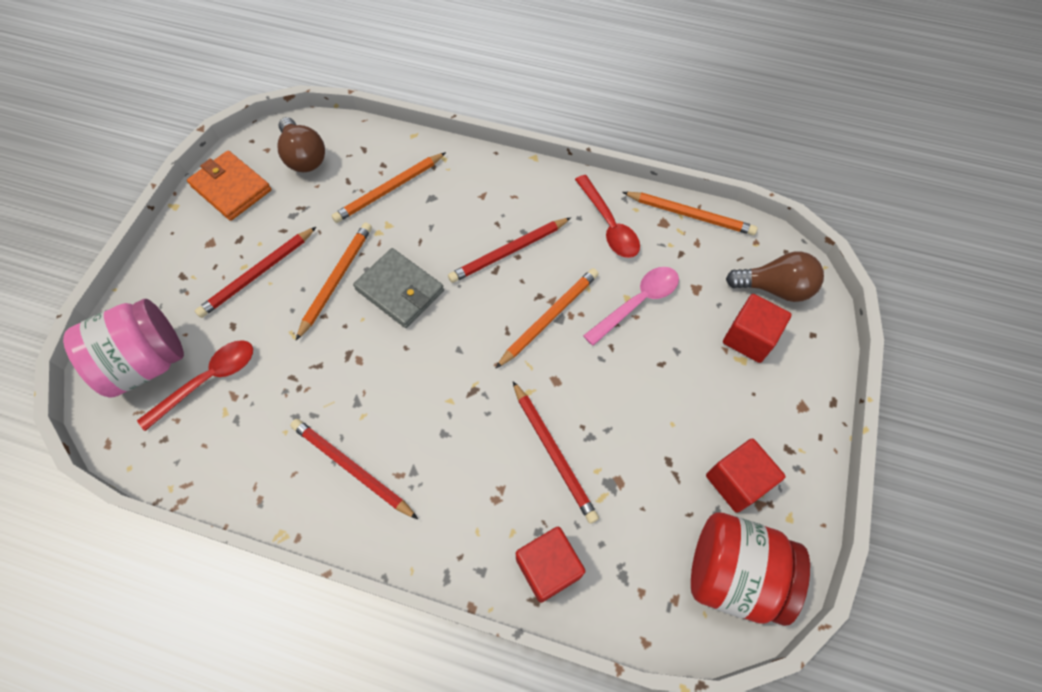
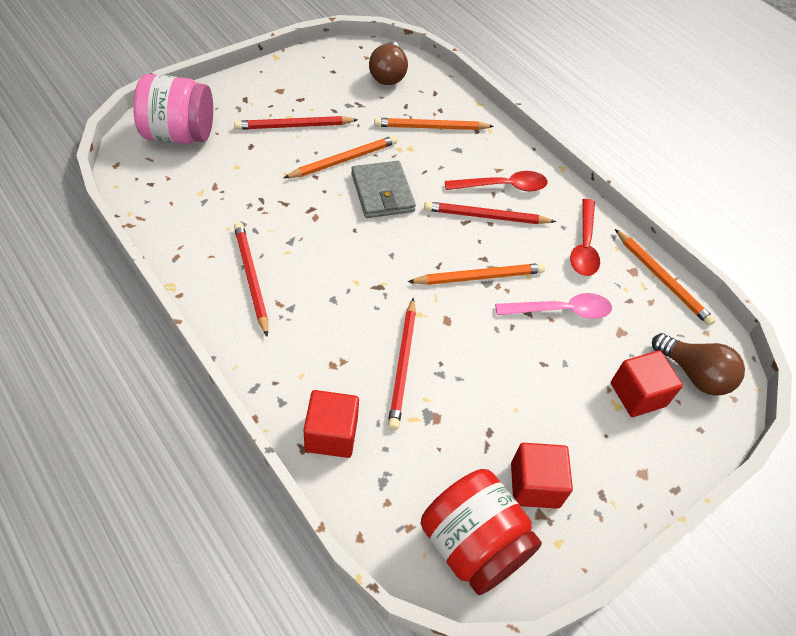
camera: 30 degrees right, 10 degrees down
red spoon [137,340,253,431] -> red spoon moved to [445,171,548,192]
orange wallet [187,150,272,221] -> none

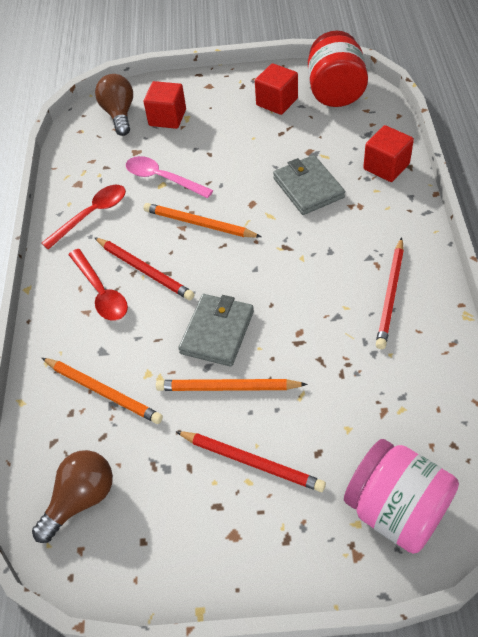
camera: 135 degrees left, 0 degrees up
red pencil [388,298,416,430] -> grey wallet [273,155,345,215]
red spoon [445,171,548,192] -> red spoon turned 150 degrees counterclockwise [68,249,128,321]
orange pencil [615,229,716,326] -> none

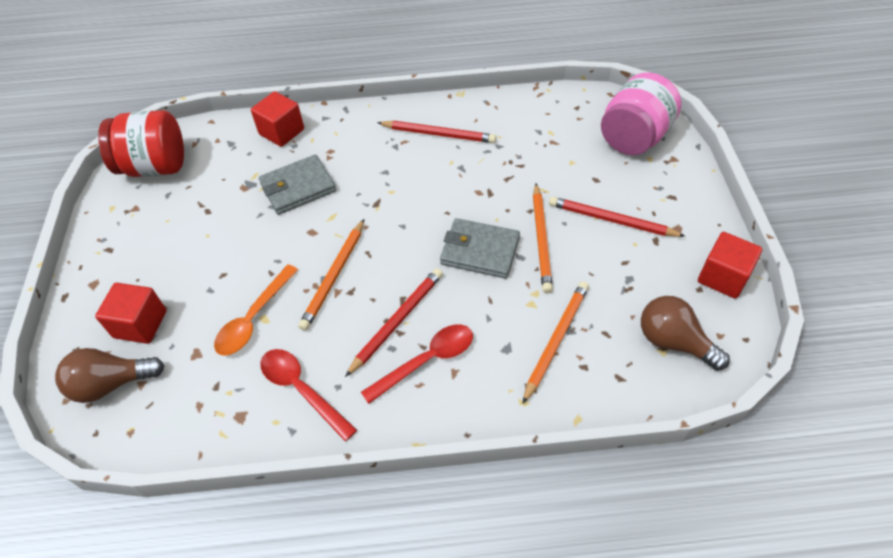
camera: 95 degrees left, 0 degrees up
pink spoon [126,156,213,198] -> orange spoon [214,264,298,356]
red pencil [175,431,326,492] -> red pencil turned 90 degrees counterclockwise [549,197,685,237]
red cube [255,63,298,115] -> red cube moved to [698,232,762,299]

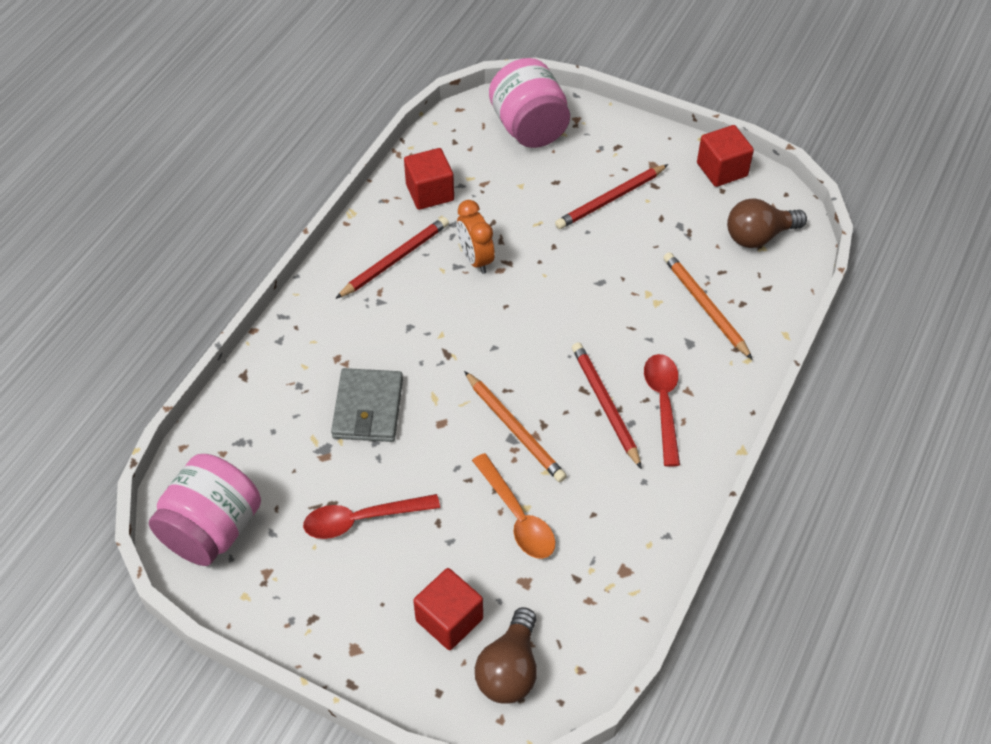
camera: 60 degrees left, 0 degrees up
red jar [98,110,184,177] -> pink jar [149,454,261,566]
red cube [251,91,304,147] -> red cube moved to [404,148,454,210]
red spoon [260,349,357,441] -> red spoon moved to [303,494,440,539]
grey wallet [440,218,520,279] -> none
orange pencil [533,183,553,293] -> none
none -> orange clock [457,200,495,274]

